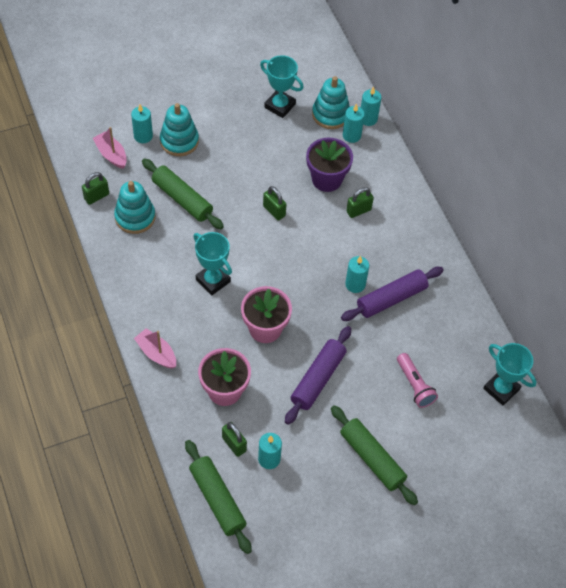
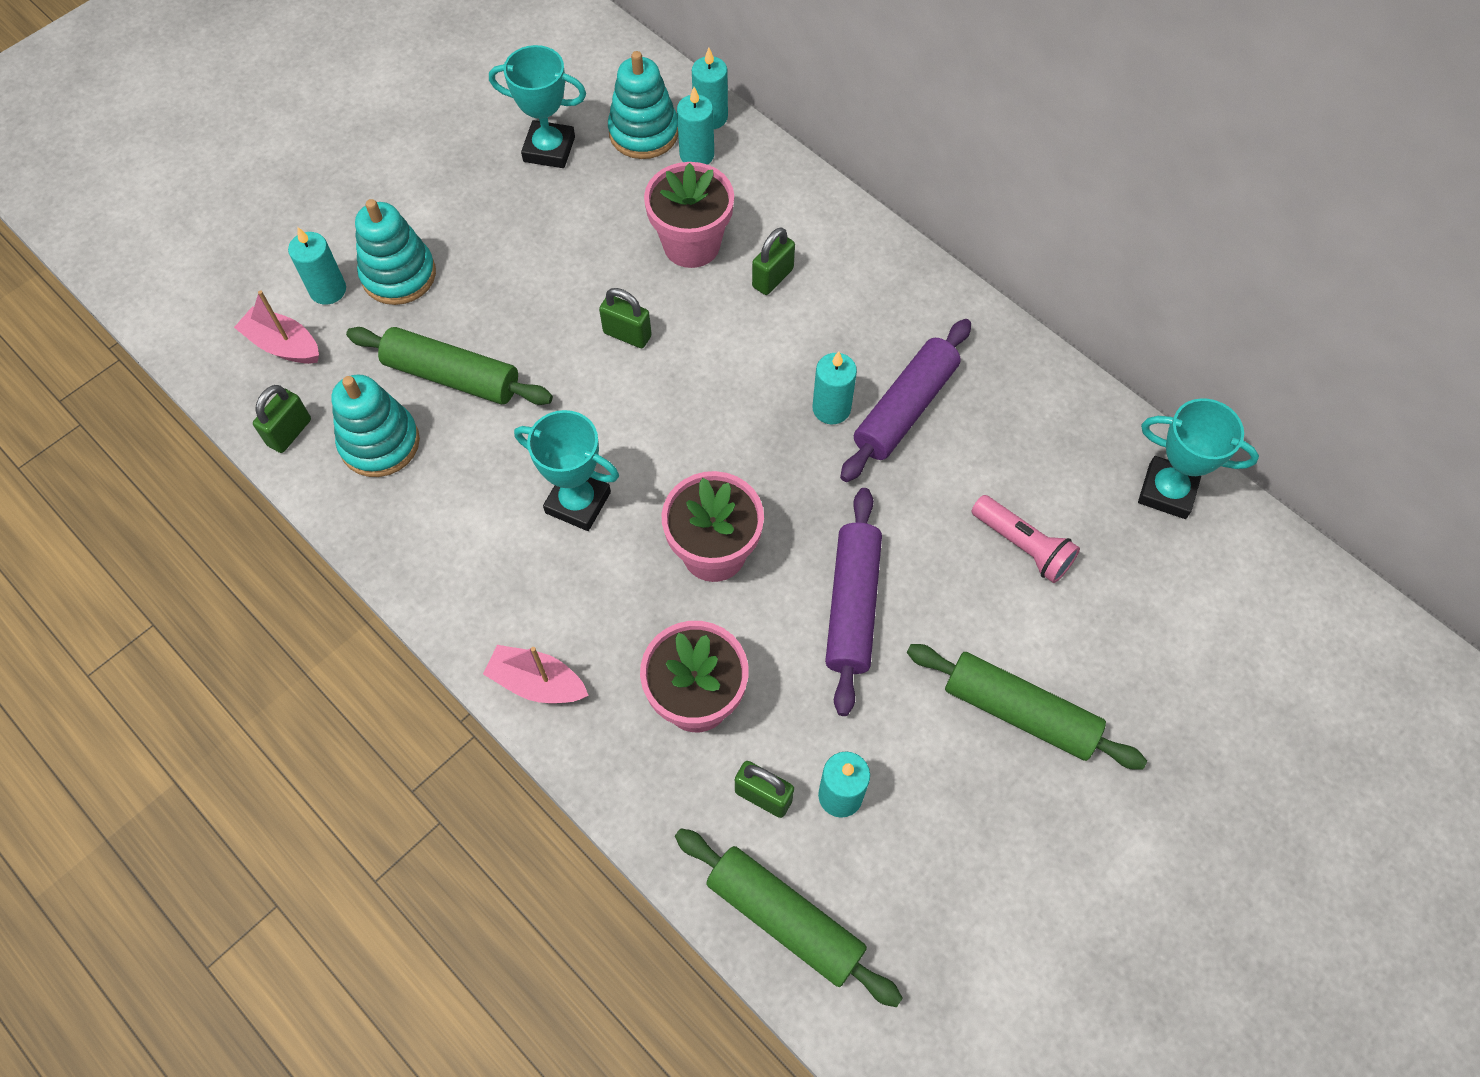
camera: 20 degrees left, 5 degrees up
purple flower pot [306,138,353,192] -> pink flower pot [644,162,734,268]

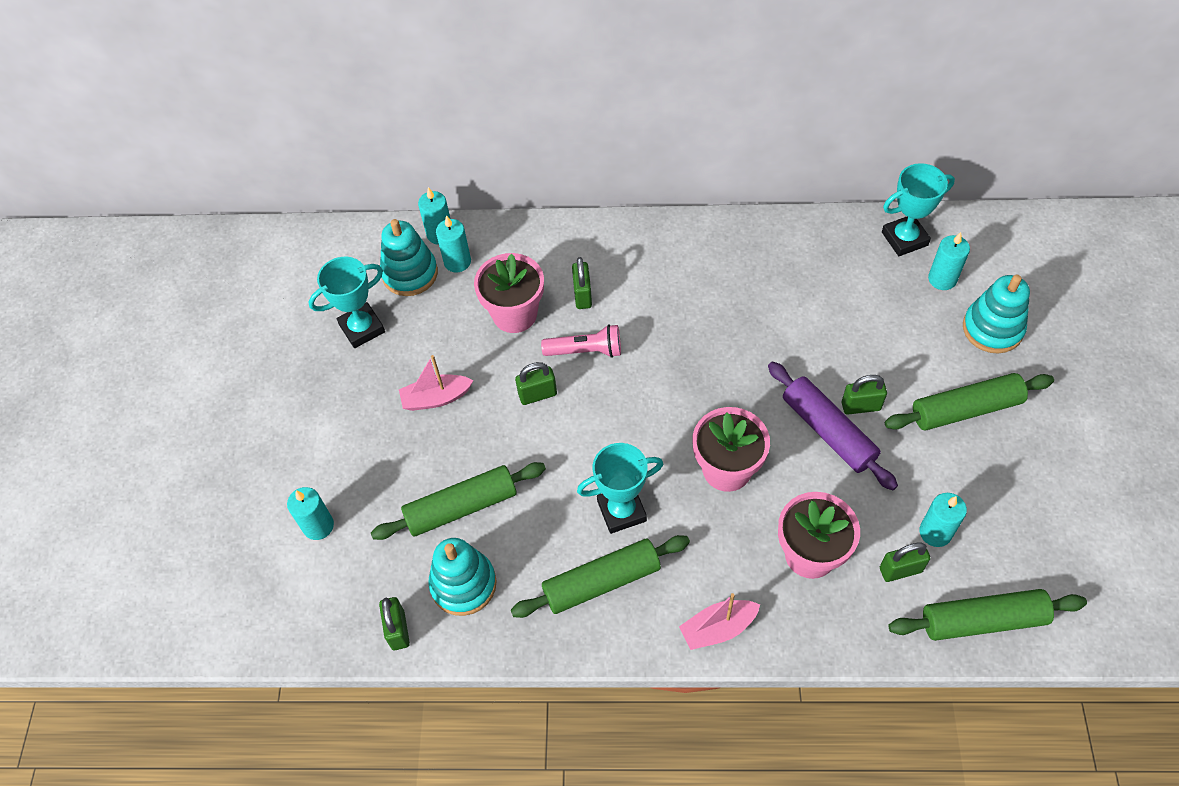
camera: 40 degrees left, 5 degrees down
pink boat [234,290,319,364] -> pink boat moved to [399,355,473,411]
turquoise stacking toy [355,199,436,305] -> turquoise stacking toy moved to [963,275,1030,354]
turquoise candle [812,351,857,424] -> turquoise candle moved to [928,232,970,290]
purple rolling pin [840,319,971,482] -> none
pink flashlight [972,495,1080,583] -> pink flashlight moved to [541,324,621,358]
none -> green rolling pin [511,535,690,618]
none -> green padlock [842,375,887,415]

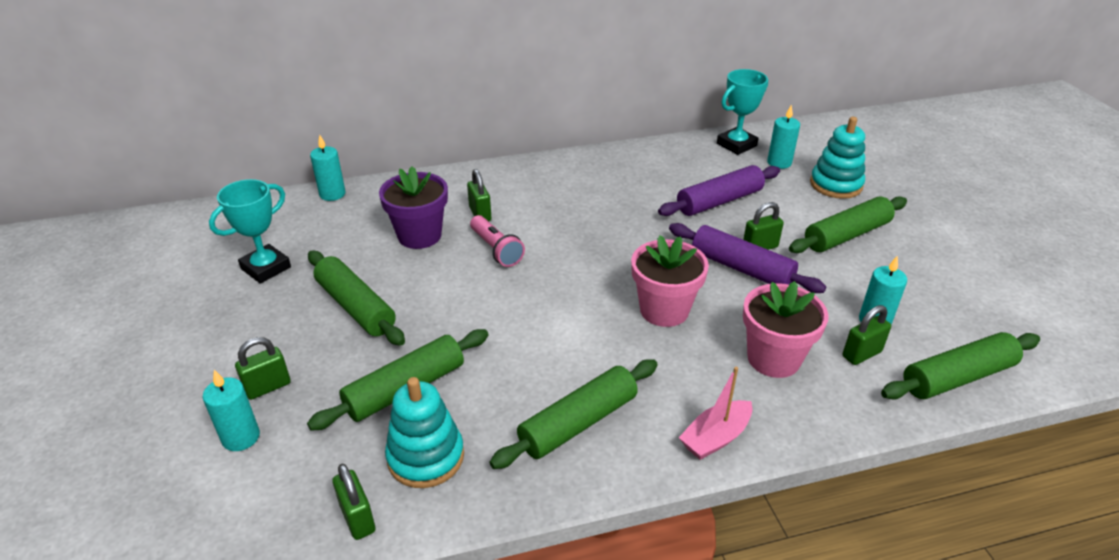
camera: 20 degrees left, 20 degrees down
turquoise stacking toy [380,219,438,296] -> none
pink boat [399,355,473,411] -> green rolling pin [308,251,405,346]
turquoise candle [436,215,471,272] -> none
pink flower pot [474,253,544,333] -> purple flower pot [379,166,448,249]
green padlock [515,362,557,405] -> green padlock moved to [235,337,291,400]
pink flashlight [541,324,621,358] -> pink flashlight turned 75 degrees clockwise [470,215,525,267]
turquoise trophy [577,443,663,534] -> none
none -> purple rolling pin [658,165,780,216]

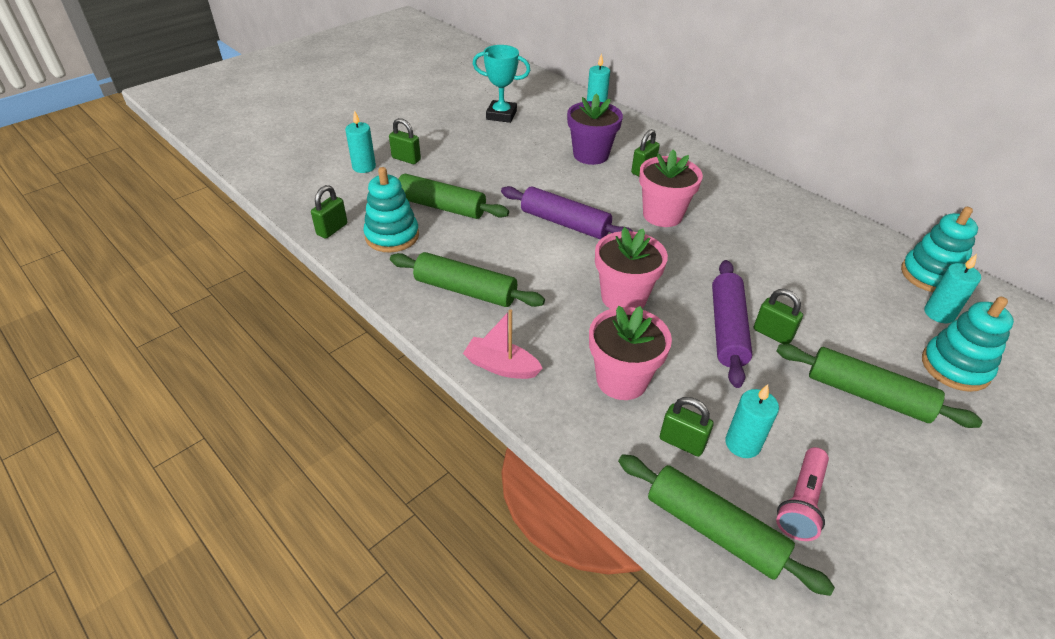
camera: 60 degrees right, 5 degrees up
green rolling pin [308,251,405,346] -> none
pink flashlight [470,215,525,267] -> pink flashlight moved to [776,447,829,541]
purple rolling pin [658,165,780,216] -> purple rolling pin moved to [501,186,632,239]
turquoise trophy [717,69,768,155] -> turquoise stacking toy [901,207,978,292]
none -> pink flower pot [639,149,703,227]

